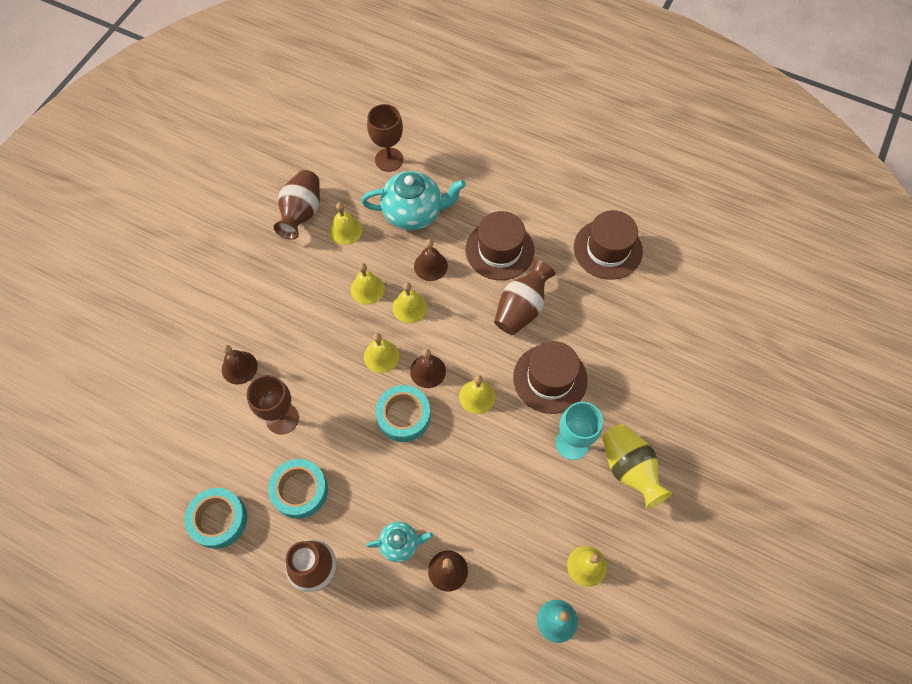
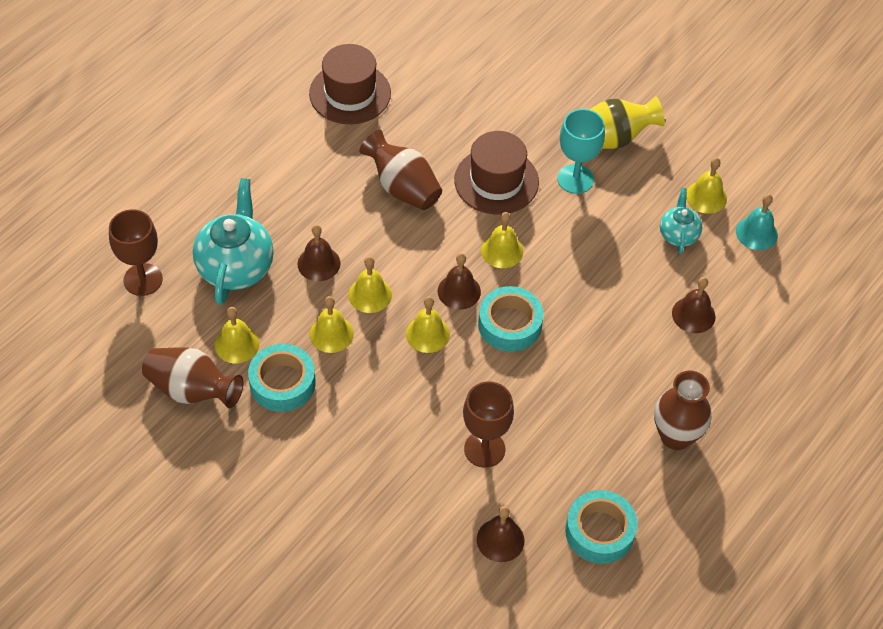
camera: 80 degrees left, 10 degrees down
brown bell [222,345,258,385] -> brown bell moved to [477,506,525,562]
turquoise tape [268,459,328,519] -> turquoise tape moved to [248,344,316,412]
turquoise teapot [366,522,433,562] -> turquoise teapot moved to [660,188,702,254]
brown hat [466,211,534,280] -> none

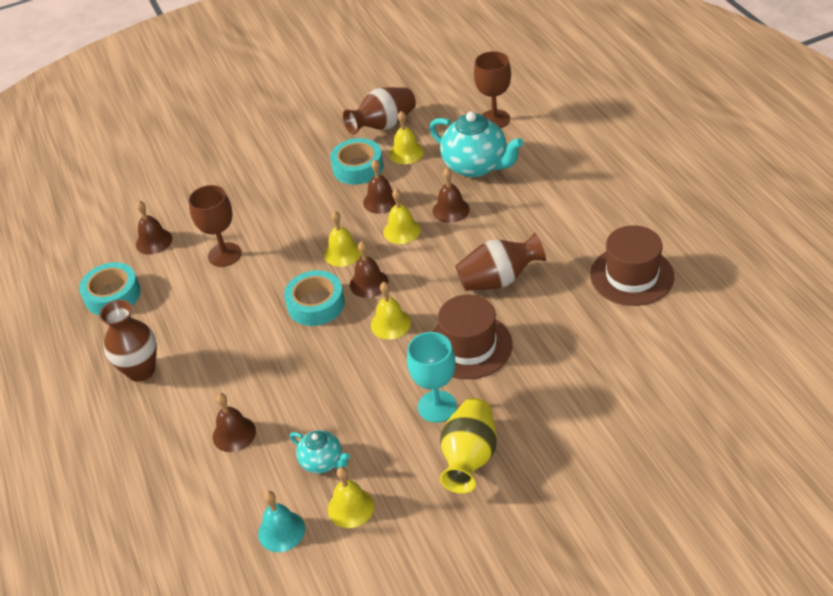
camera: 125 degrees right, 10 degrees down
yellow bell [309,296,354,353] -> brown bell [363,159,396,214]

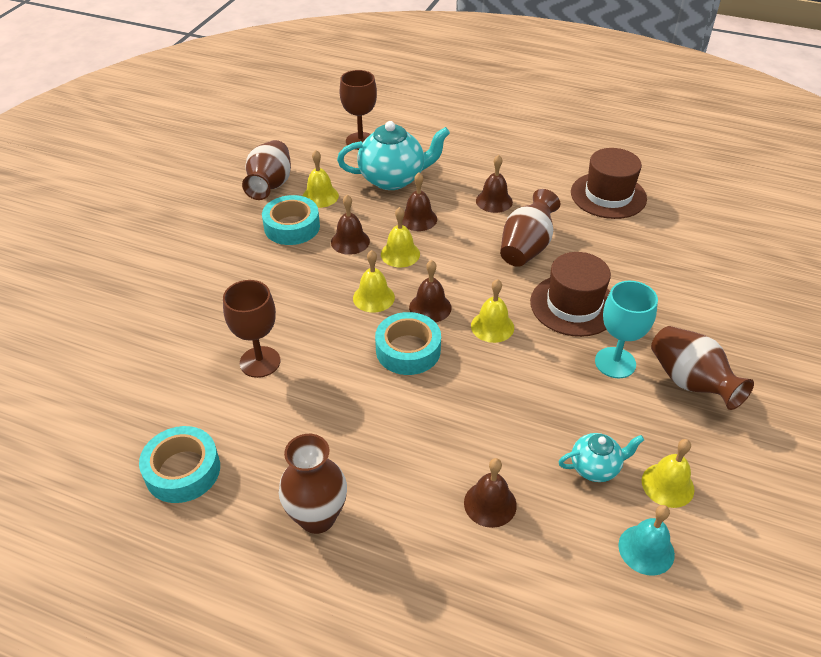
camera: 50 degrees left, 0 degrees up
brown bell [136,201,172,255] -> brown bell moved to [476,155,513,213]
yellow vase [440,398,497,494] -> brown vase [651,326,754,410]

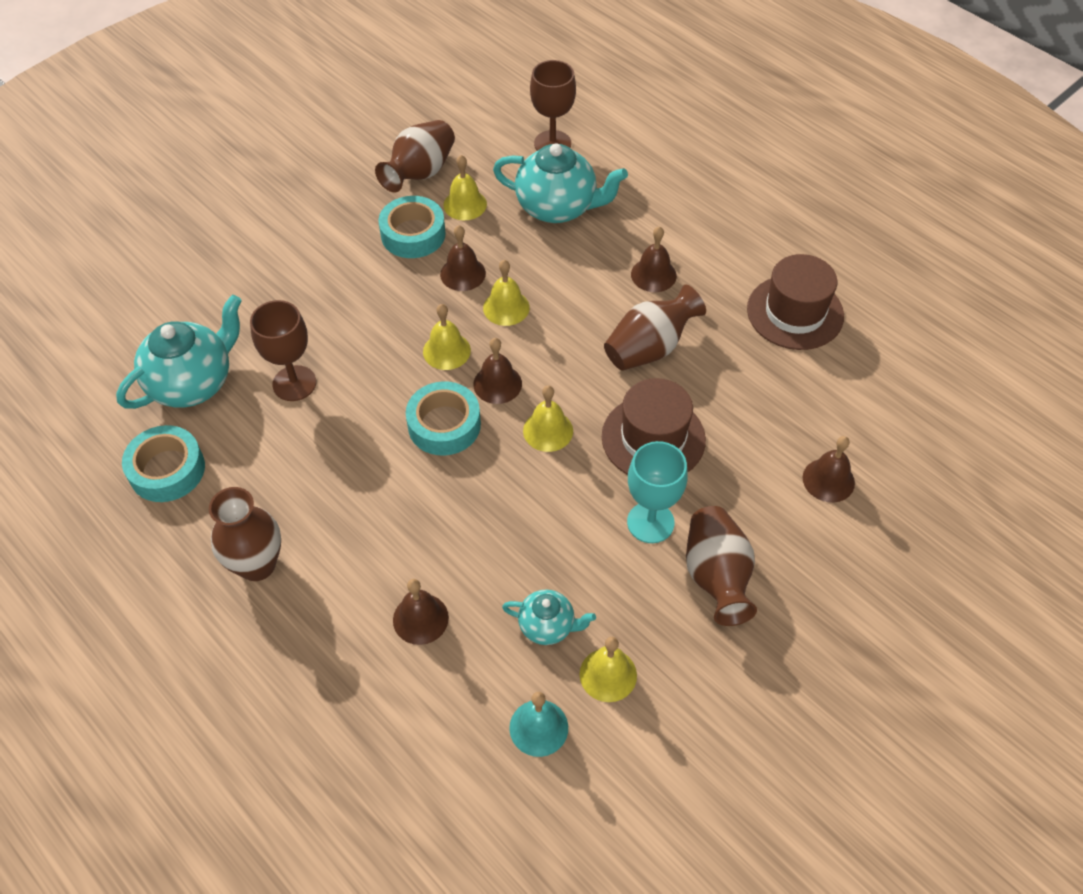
camera: 25 degrees right, 10 degrees up
brown bell [402,173,437,231] -> brown bell moved to [803,436,855,503]
none -> turquoise teapot [116,295,242,409]

